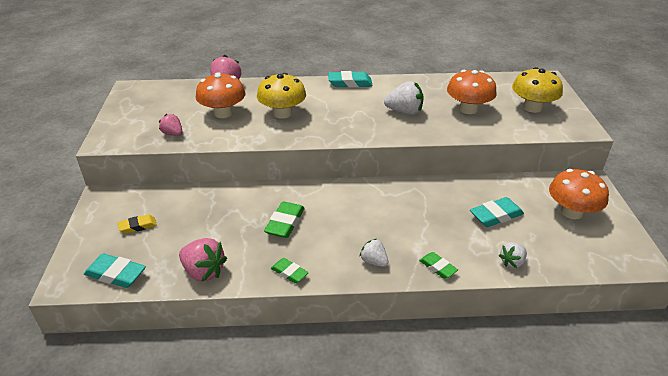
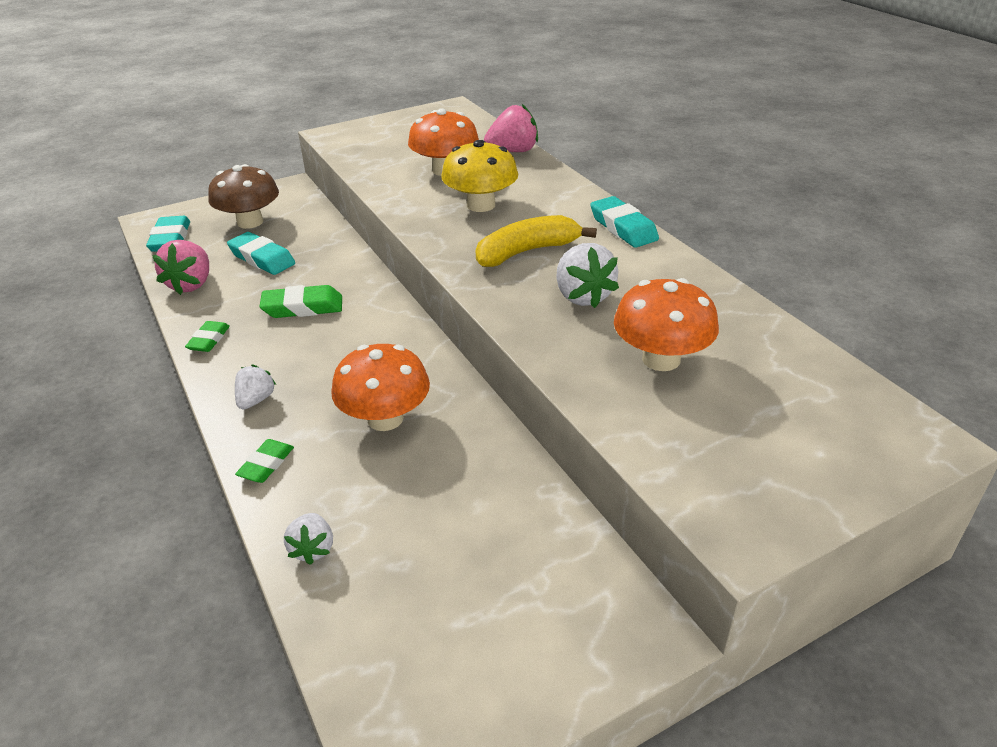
camera: 65 degrees right, 0 degrees up
yellow eraser [118,214,157,234] -> brown mushroom [208,164,279,229]
pink strawberry [159,114,183,136] -> none
turquoise eraser [470,197,524,227] -> turquoise eraser moved to [227,232,295,275]
white strawberry [498,242,527,268] -> white strawberry turned 120 degrees counterclockwise [284,513,333,565]
yellow mushroom [512,67,563,113] -> none
orange mushroom [549,169,609,219] -> orange mushroom moved to [331,344,430,431]
none -> yellow banana [475,215,597,267]

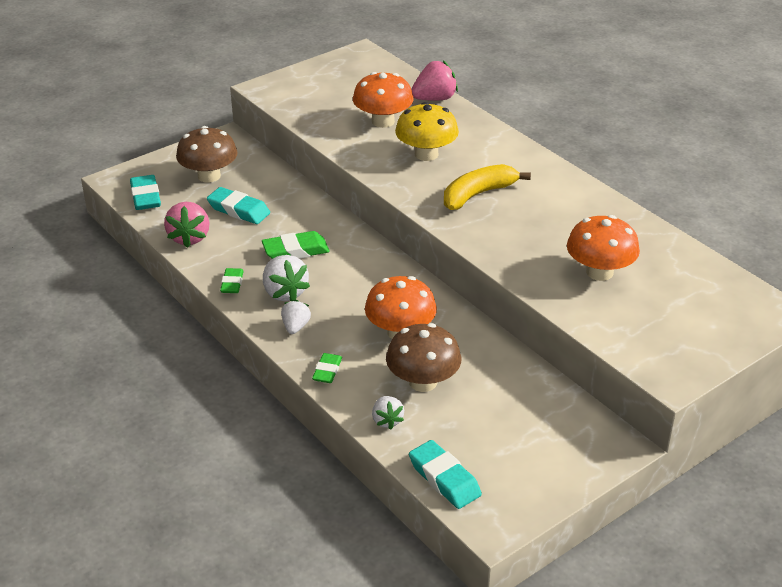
camera: 10 degrees left, 0 degrees up
white strawberry [556,243,619,308] -> white strawberry moved to [263,255,310,301]
turquoise eraser [590,196,659,248] -> turquoise eraser moved to [409,440,482,509]
none -> brown mushroom [386,323,461,392]

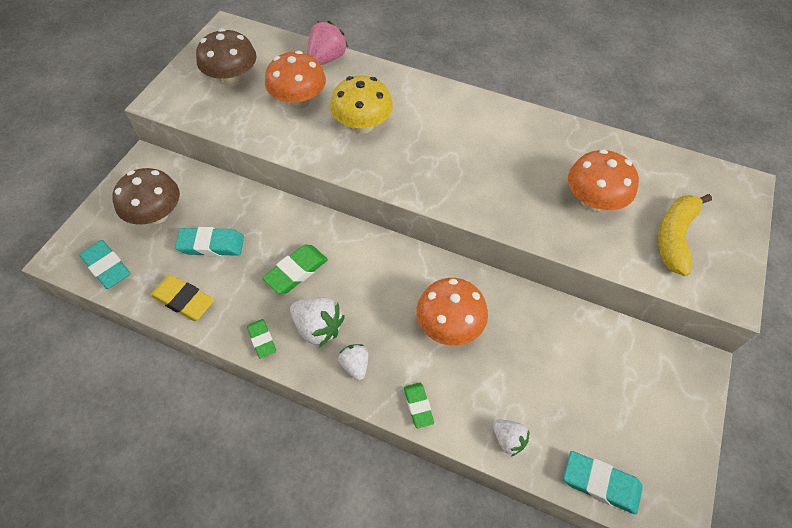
camera: 30 degrees left, 20 degrees up
pink strawberry [164,202,210,248] -> yellow eraser [151,275,214,321]
brown mushroom [386,323,461,392] -> brown mushroom moved to [196,28,257,86]
yellow banana [444,164,531,210] -> yellow banana moved to [658,194,712,276]

